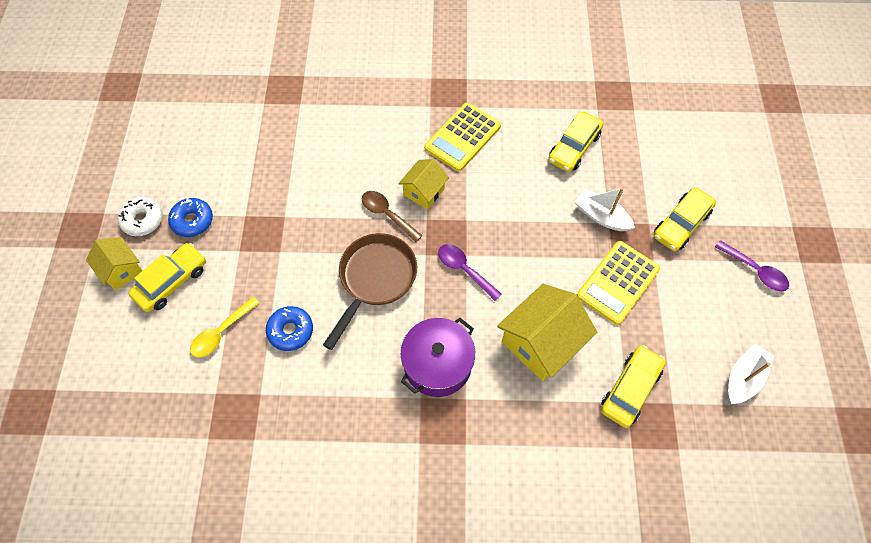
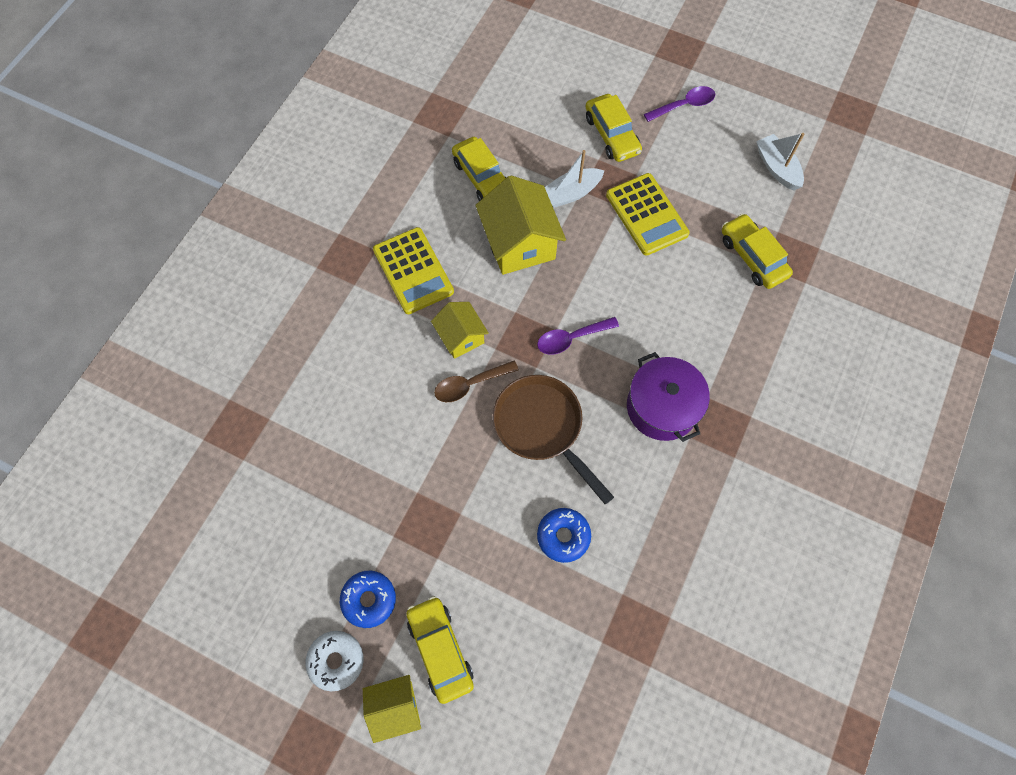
camera: 65 degrees left, 5 degrees up
yellow spoon [190,297,259,358] -> none
yellow house [497,284,597,381] -> yellow house moved to [476,175,566,275]

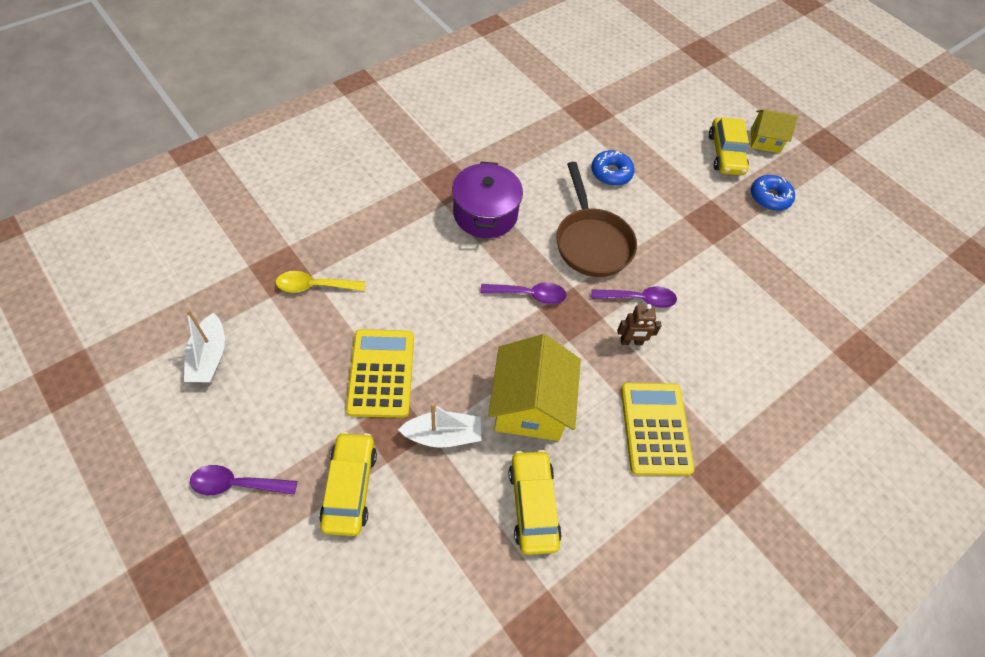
camera: 160 degrees left, 10 degrees down
white donut [306,631,363,691] -> none
yellow house [431,302,489,359] -> brown robot [617,304,661,345]
brown spoon [434,361,519,402] -> purple spoon [592,286,677,308]
yellow car [722,214,793,289] -> yellow spoon [276,271,365,293]

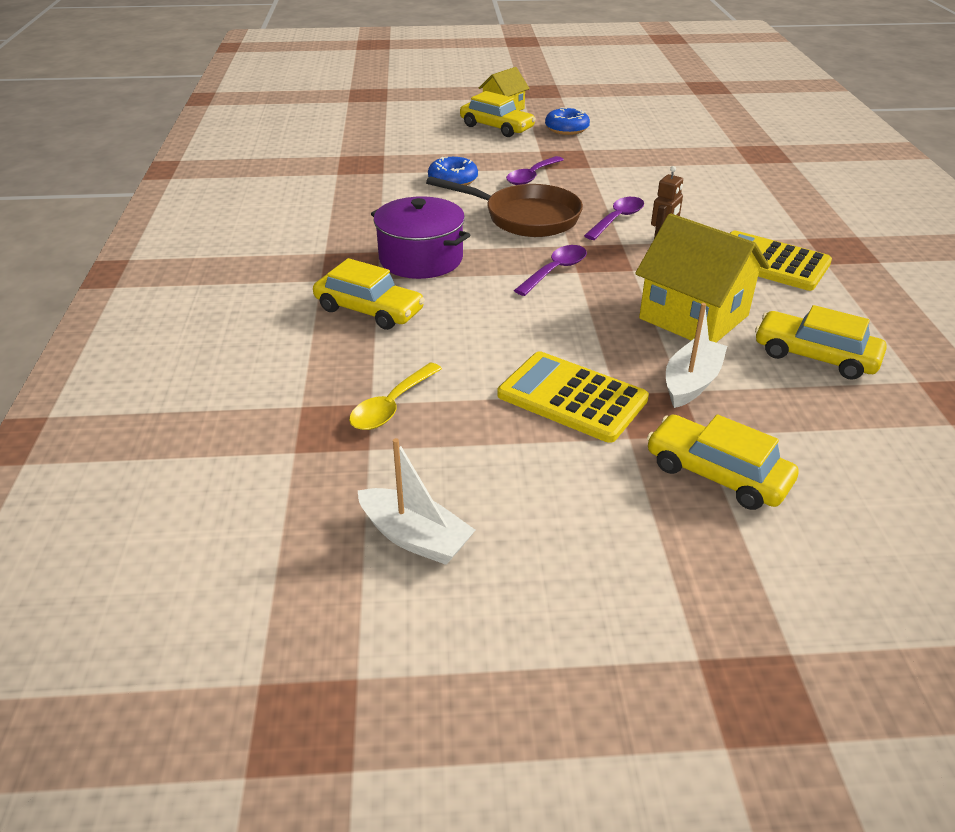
camera: 50 degrees left, 20 degrees down
purple spoon [190,465,297,495] -> purple spoon moved to [506,156,564,185]
none -> yellow car [313,258,425,330]

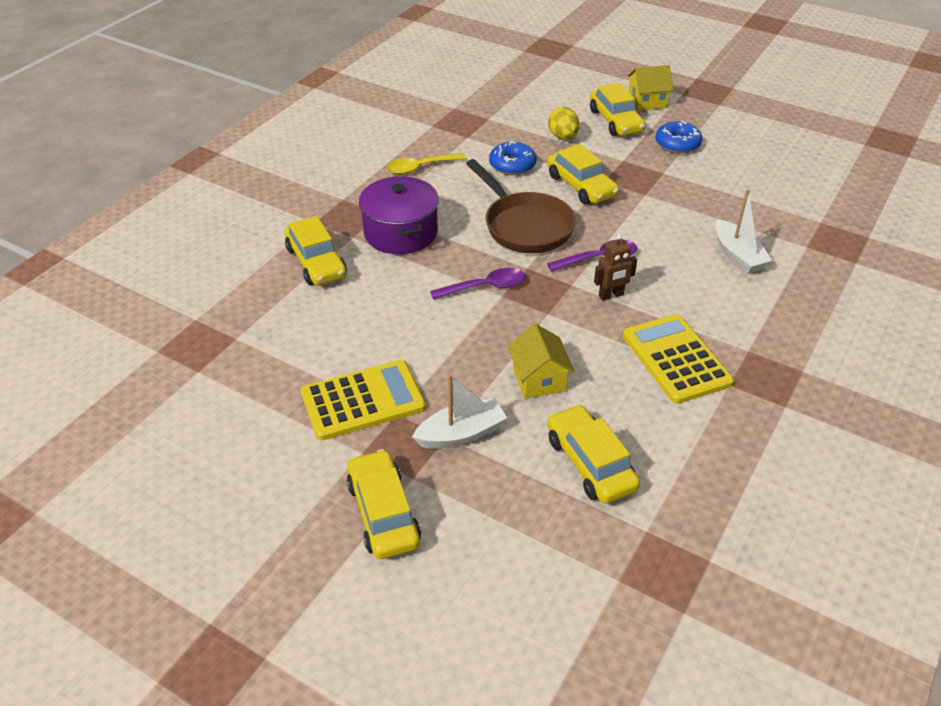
camera: 35 degrees right, 5 degrees up
yellow spoon [349,363,442,430] -> yellow spoon moved to [386,153,466,175]
white boat [357,438,475,565] -> white boat moved to [715,189,773,274]
yellow calculator [497,351,649,443] -> yellow calculator turned 90 degrees clockwise [301,360,426,440]
purple spoon [506,156,564,185] -> yellow car [547,144,619,204]
yellow house [635,213,770,343] -> yellow house [508,324,575,399], size x0.59
none -> yellow egg [548,107,580,139]

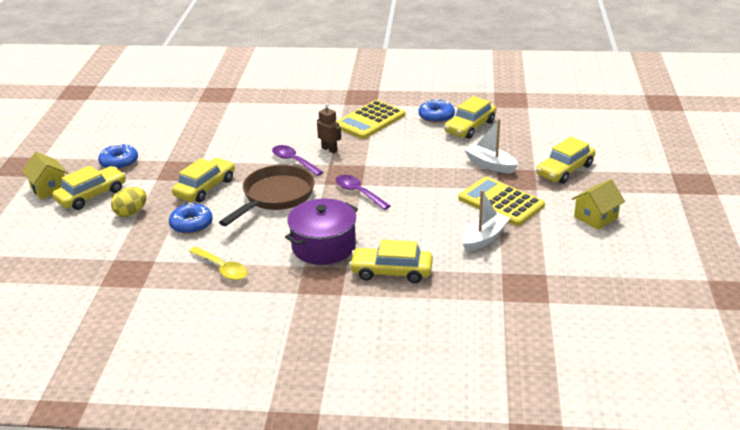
camera: 115 degrees left, 10 degrees down
yellow car [285,216,347,286] -> yellow car turned 120 degrees counterclockwise [349,240,433,283]
yellow house [508,324,575,399] -> yellow house moved to [572,179,625,230]
white boat [715,189,773,274] -> white boat moved to [462,190,510,252]
none -> blue donut [419,99,455,123]

